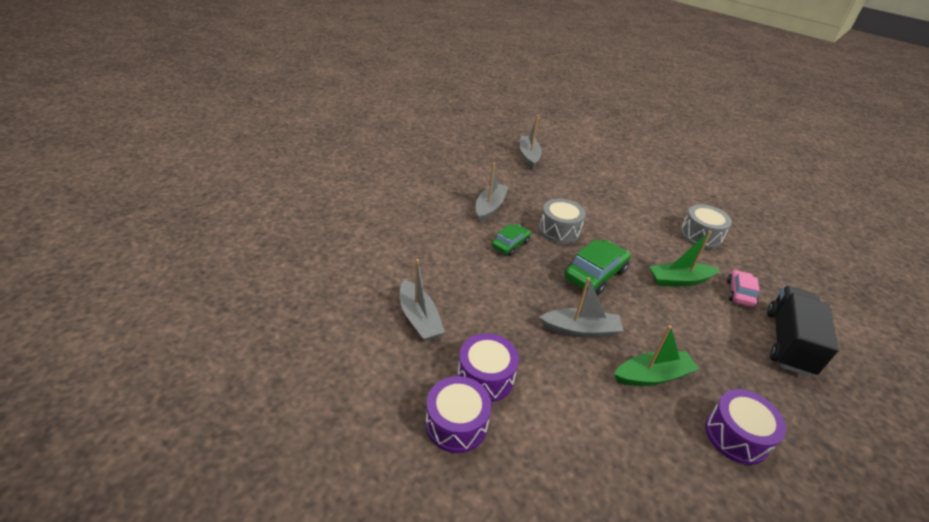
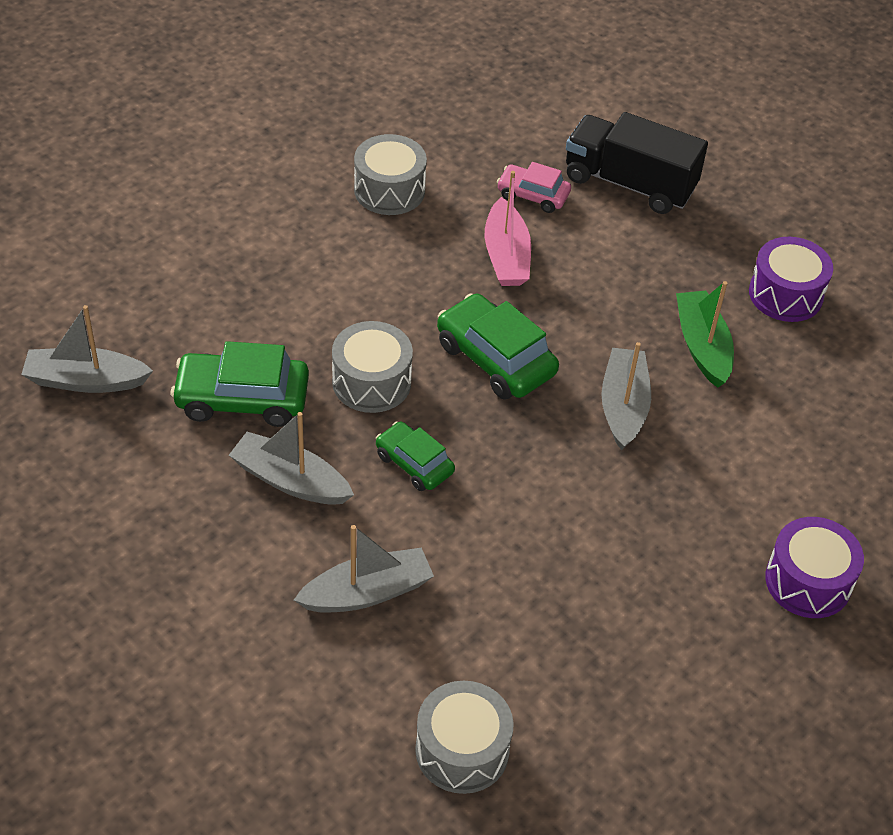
camera: 85 degrees left, 10 degrees up
grey boat [400,259,445,341] -> grey boat moved to [294,525,434,613]
purple drum [457,333,519,402] -> none
green boat [650,231,720,287] -> pink boat [485,171,531,286]
none -> green car [171,341,309,427]
none -> grey drum [415,681,514,794]

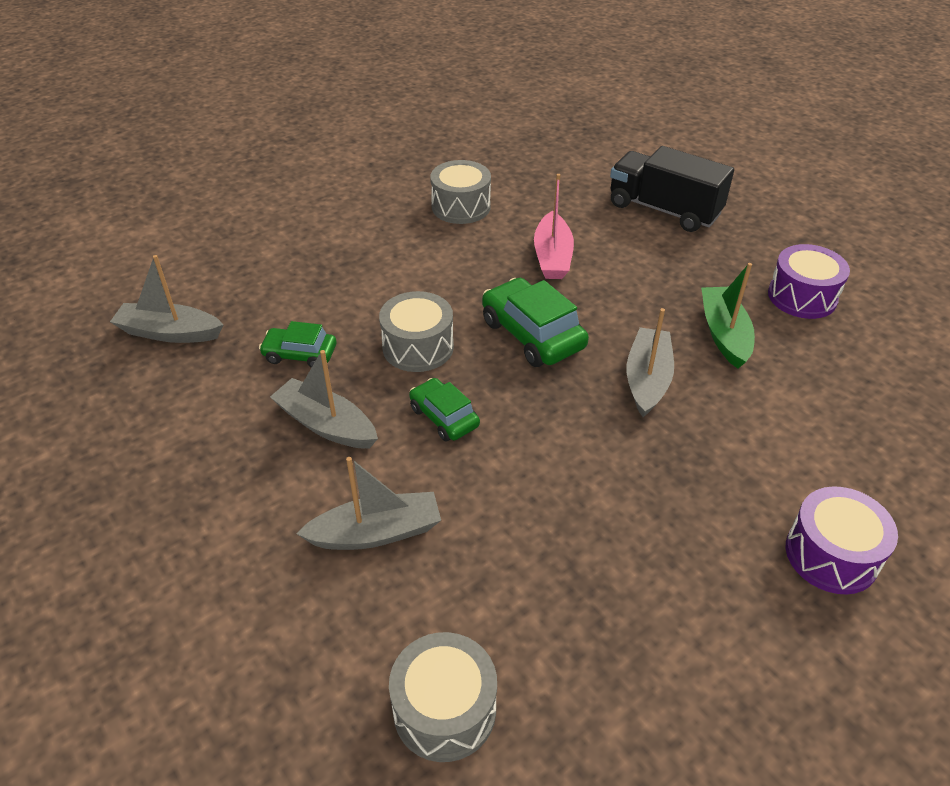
camera: 10 degrees right, 5 degrees down
green car [171,341,309,427] -> green car [259,321,336,368], size x0.61
pink car [497,162,571,213] -> none

